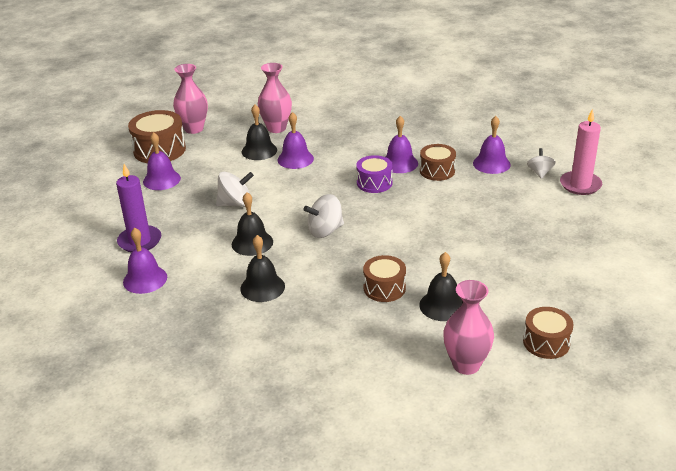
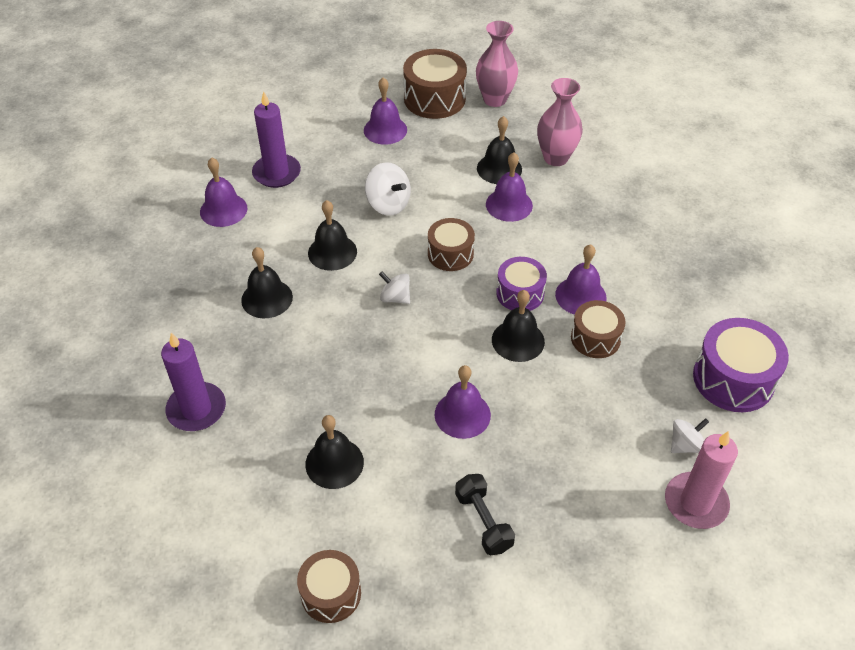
camera: 55 degrees right, 15 degrees up
white spinning top [304,194,344,238] -> white spinning top [379,272,410,304], size x0.67
brown drum [363,255,406,302] -> brown drum moved to [428,218,475,271]
pink vase [443,280,494,375] -> none
purple bell [473,116,511,174] -> purple bell moved to [435,365,491,439]
none -> purple candle [161,333,226,431]
none -> black dumbbell [455,474,515,556]
none -> black bell [492,290,545,362]
none -> purple drum [693,318,789,412]

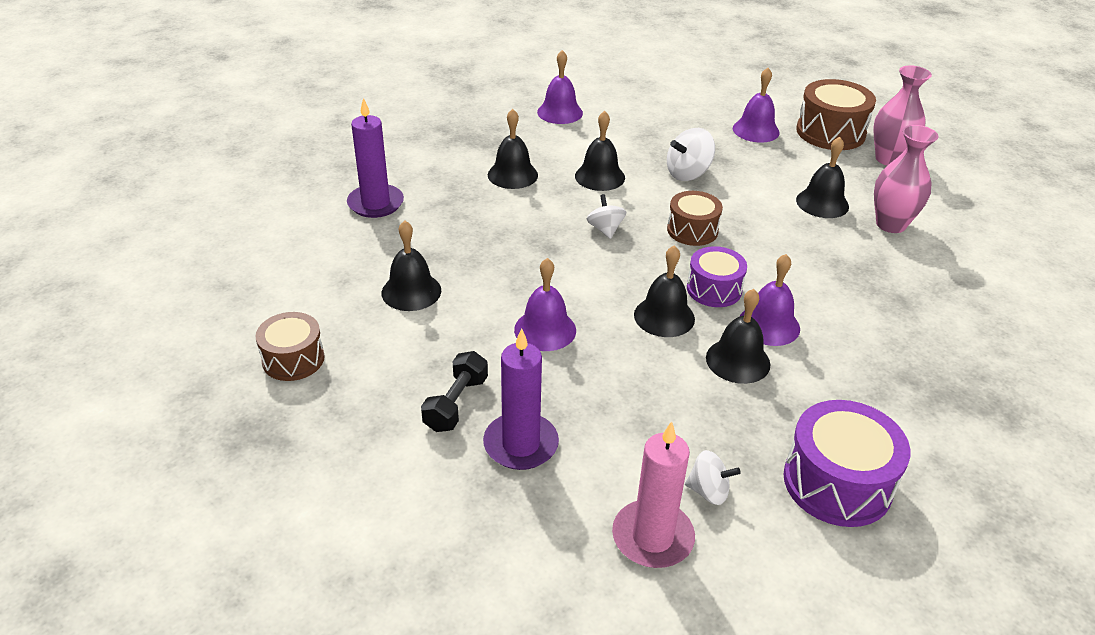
camera: 45 degrees right, 10 degrees down
purple candle [252,91,301,188] -> purple candle moved to [483,328,559,470]
white spinning top [365,162,411,216] -> white spinning top turned 60 degrees clockwise [667,128,715,181]
purple bell [486,152,533,222] -> none
brown drum [571,300,626,358] -> black bell [706,289,770,384]

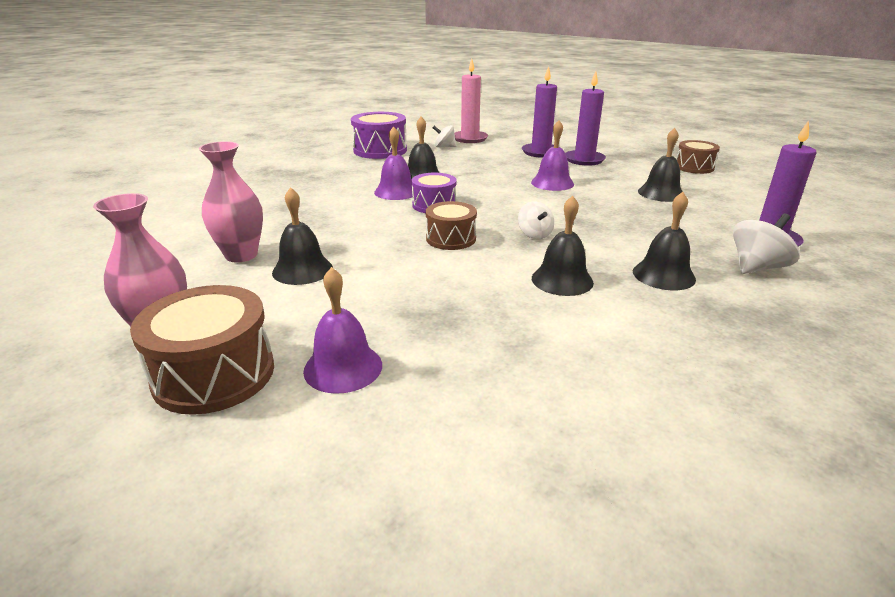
camera: 175 degrees right, 10 degrees down
black dumbbell [421,351,488,432] -> purple candle [565,71,606,166]
purple bell [537,50,583,124] -> none
black bell [634,245,695,337] -> none
white spinning top [667,128,715,181] -> white spinning top moved to [733,213,800,274]

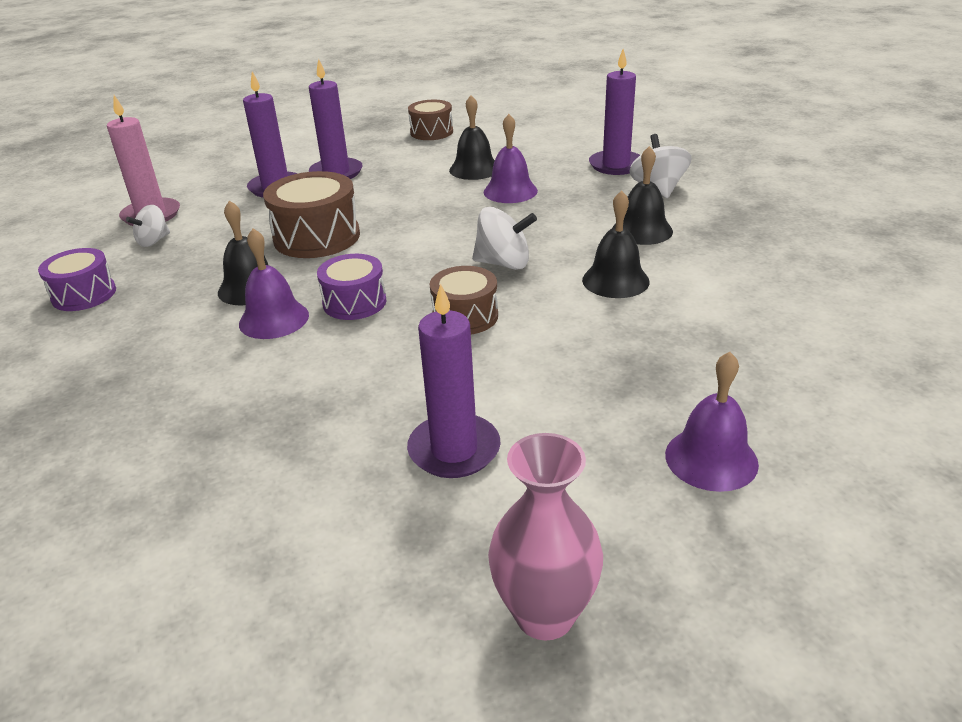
camera: 60 degrees left, 5 degrees up
brown drum [130,285,274,415] -> brown drum moved to [263,171,360,258]
pink vase [199,141,263,262] -> none
black bell [272,187,333,285] -> purple candle [407,283,501,478]
purple drum [351,112,407,159] -> purple drum [38,248,116,311], size x0.64
white spinning top [518,202,554,239] -> white spinning top [472,207,537,270], size x1.50
purple bell [531,120,574,191] -> purple bell moved to [484,114,538,203]

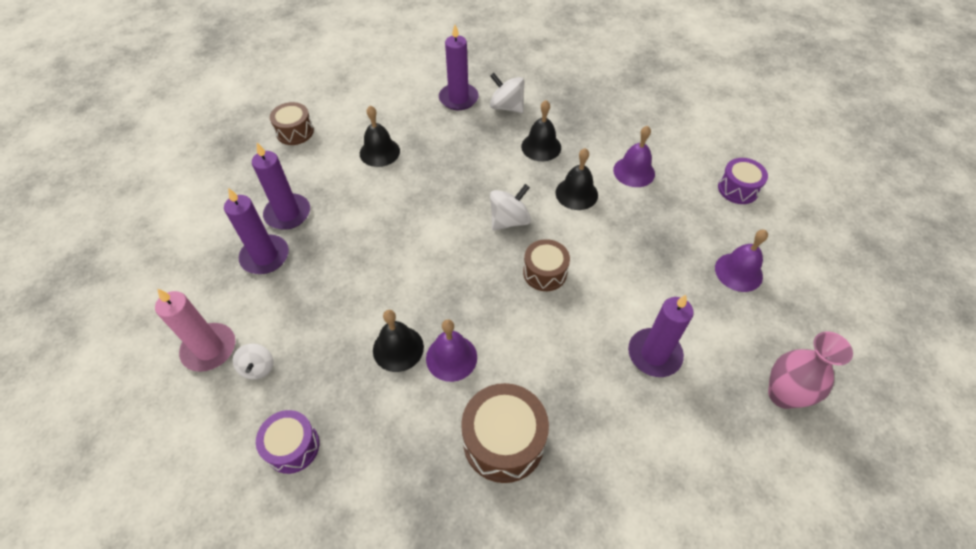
camera: 50 degrees left, 20 degrees up
brown drum [263,171,360,258] -> brown drum moved to [461,383,549,483]
purple drum [317,254,387,320] -> purple drum moved to [718,158,768,204]
purple bell [484,114,538,203] -> purple bell moved to [613,126,655,187]

